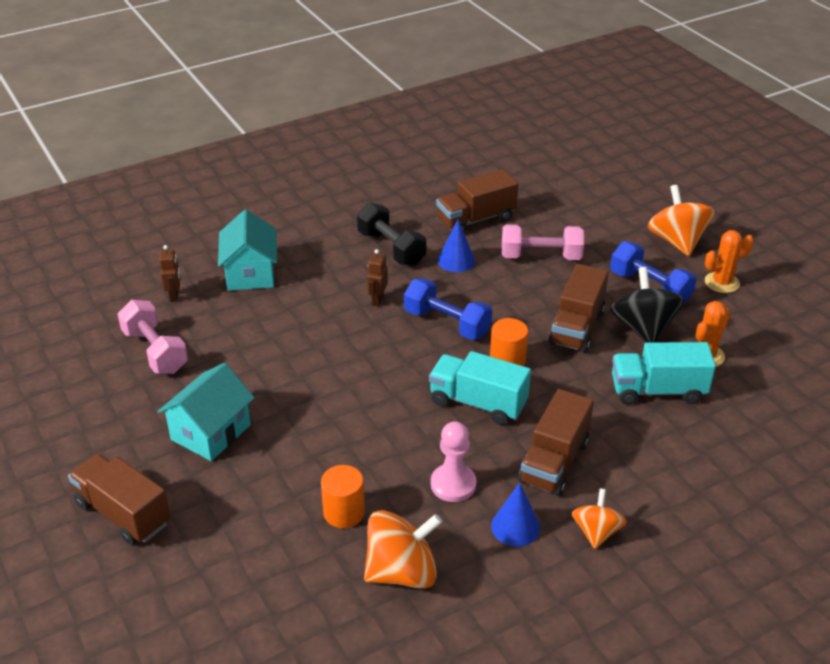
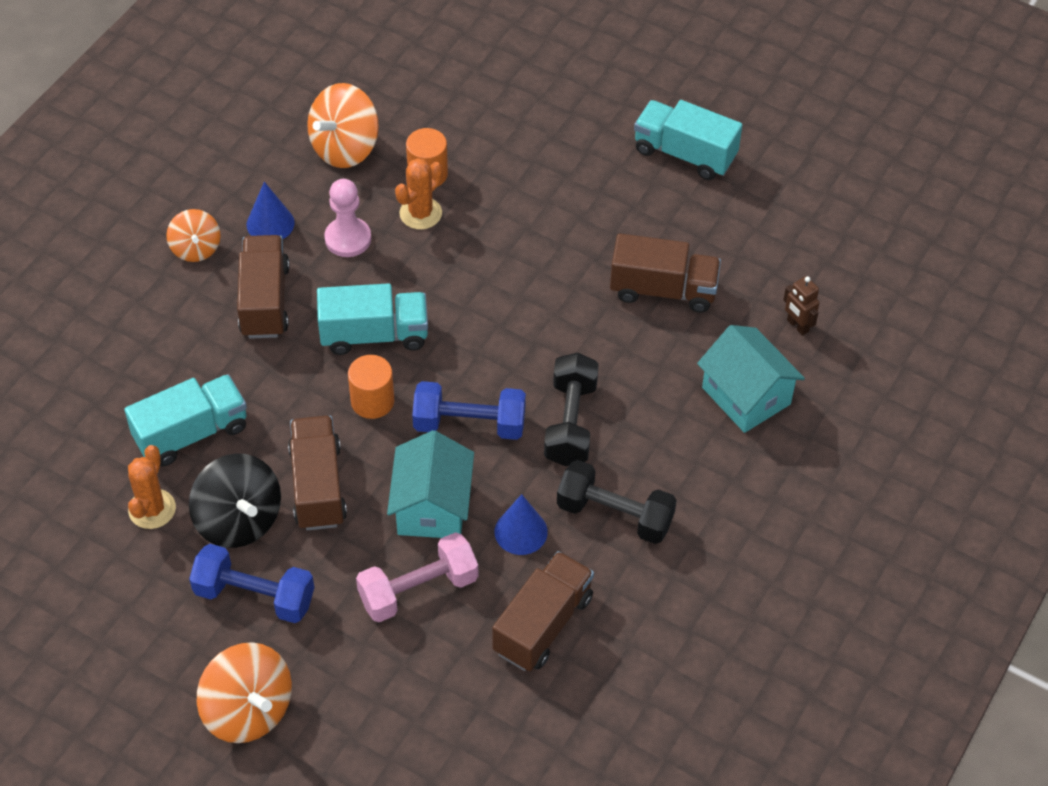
camera: 150 degrees right, 15 degrees up
brown truck [68,454,171,545] -> brown truck moved to [610,233,721,313]
pink dumbbell [118,300,188,374] -> none
turquoise house [157,363,254,461] -> turquoise house moved to [387,430,474,538]
brown robot [367,249,388,307] -> black dumbbell [544,353,599,466]
orange cactus [705,230,754,293] -> orange cactus moved to [395,158,443,230]
none -> turquoise truck [634,100,742,180]

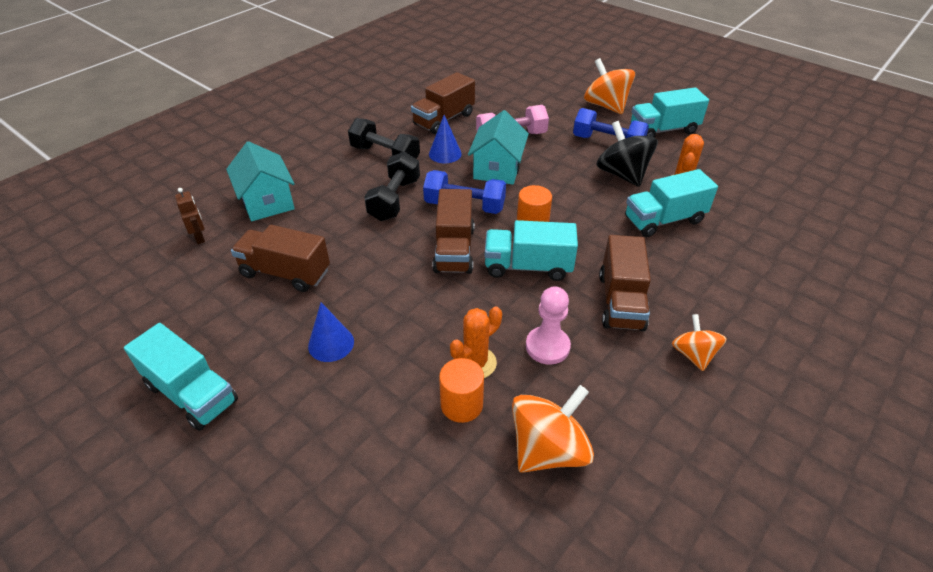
camera: 170 degrees left, 10 degrees down
blue cone [246,182,295,239] -> blue cone moved to [308,302,354,362]
brown truck [288,416,347,530] -> brown truck moved to [432,189,474,274]
none -> turquoise truck [631,87,709,137]

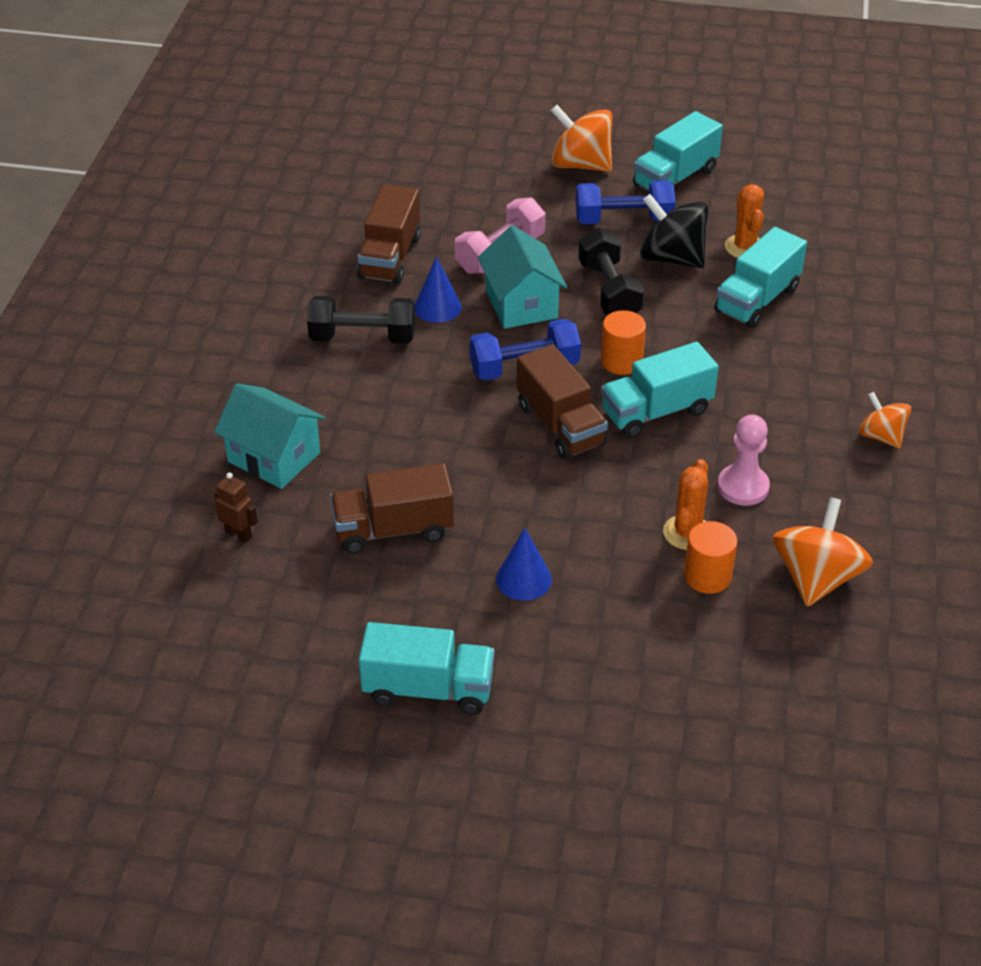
camera: 30 degrees left, 0 degrees up
black dumbbell [364,152,420,221] -> black dumbbell moved to [578,228,645,315]
brown truck [599,235,651,331] -> none

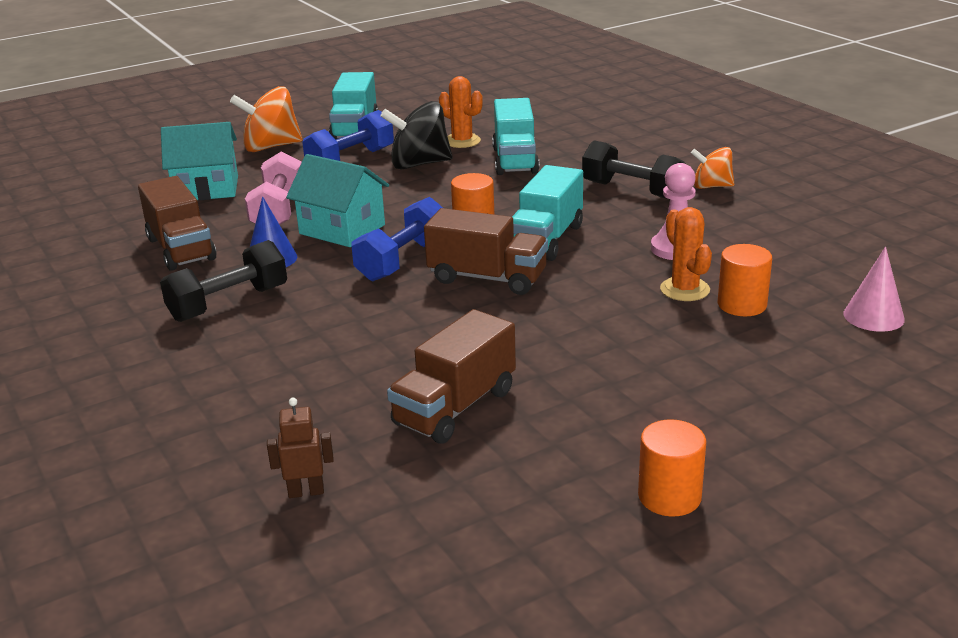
camera: 40 degrees left, 15 degrees down
turquoise house [214,383,325,489] -> turquoise house moved to [161,122,238,200]
turquoise truck [359,622,495,715] -> orange cylinder [638,419,706,516]
blue cone [496,528,552,601] -> none
black dumbbell [578,228,645,315] -> black dumbbell moved to [582,140,686,199]
orange spinning top [772,497,873,607] -> none
none -> pink cone [843,247,905,332]

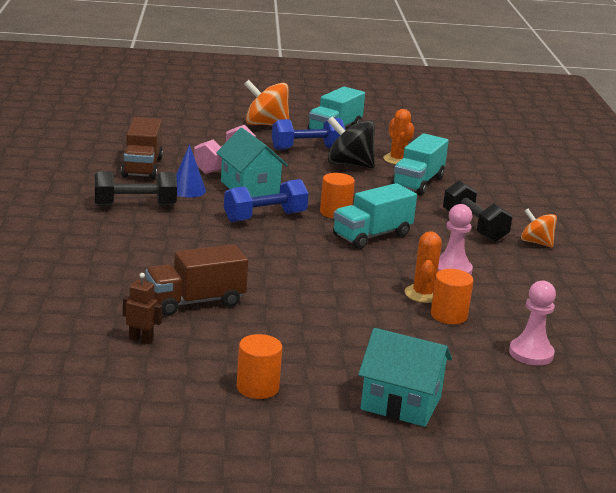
camera: 25 degrees right, 5 degrees down
turquoise house [161,122,238,200] -> turquoise house moved to [358,328,452,427]
brown robot [267,398,334,498] -> brown robot moved to [123,273,162,344]
brown truck [424,208,548,295] -> none
pink cone [843,247,905,332] -> pink pawn [509,281,556,366]

